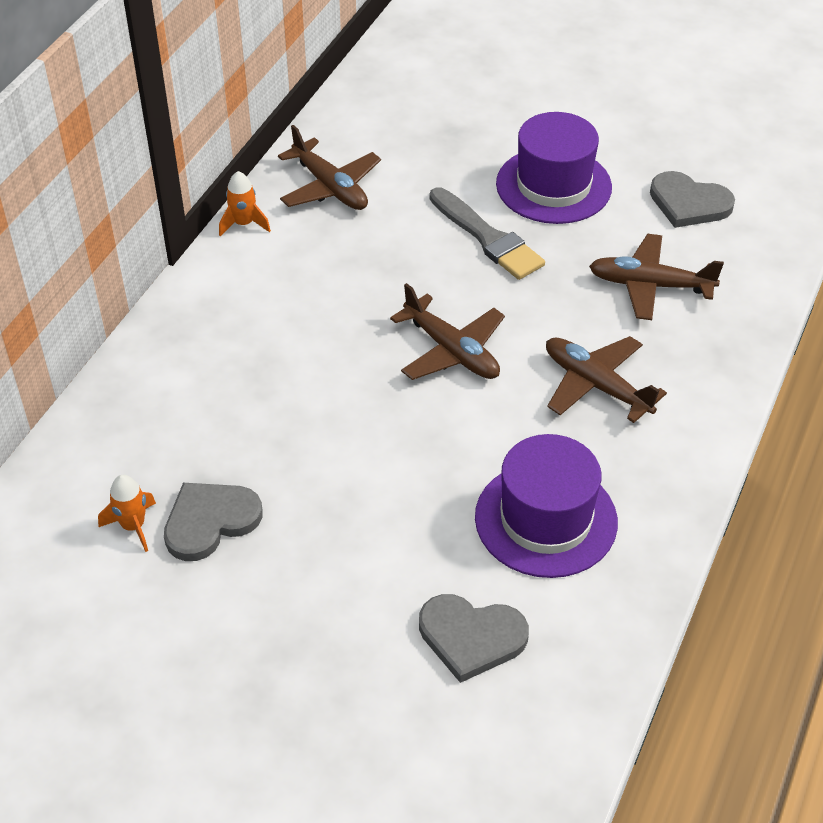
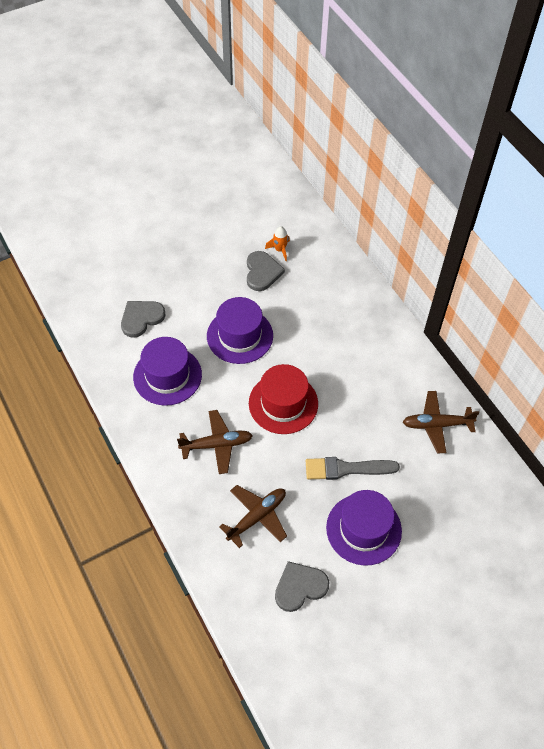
camera: 125 degrees right, 10 degrees up
orange rocket [219,171,271,236] -> none
brown plane [390,283,505,380] -> red hat [249,364,318,434]
none -> purple hat [207,297,273,364]

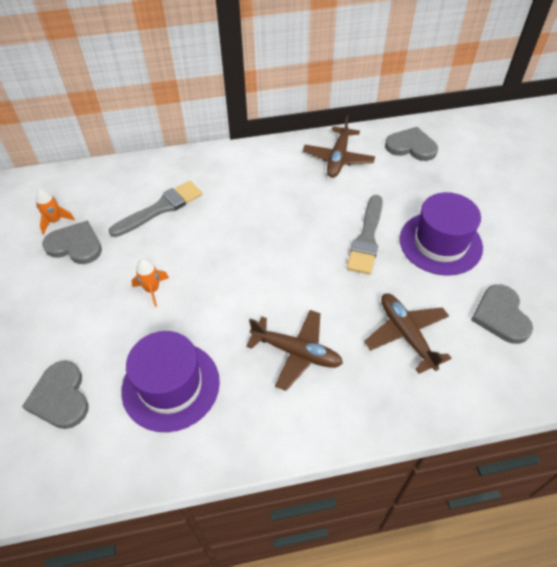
camera: 70 degrees left, 5 degrees down
brown plane [177,410,253,474] -> brown plane turned 105 degrees clockwise [246,310,343,391]
purple hat [207,297,273,364] -> orange rocket [132,259,169,307]
red hat [249,364,318,434] -> none
none -> grey brush [109,181,202,237]
none -> grey heart [385,127,438,161]

